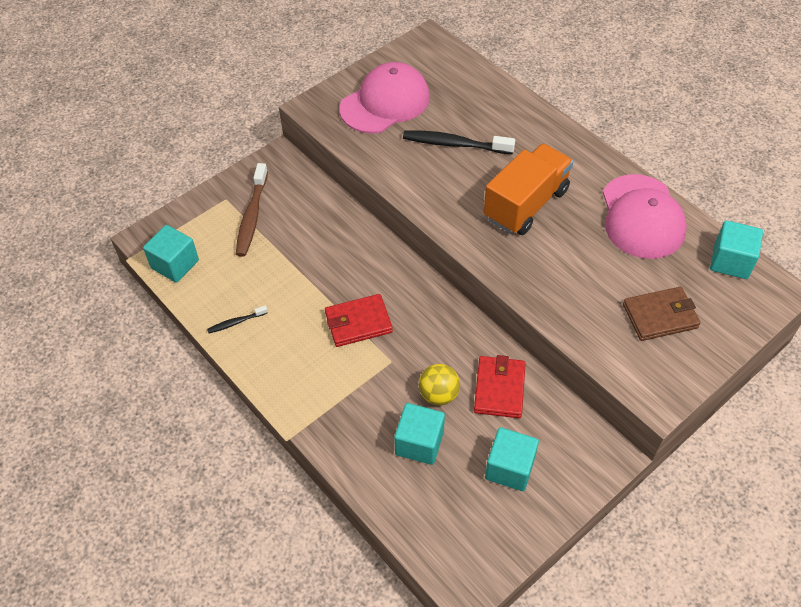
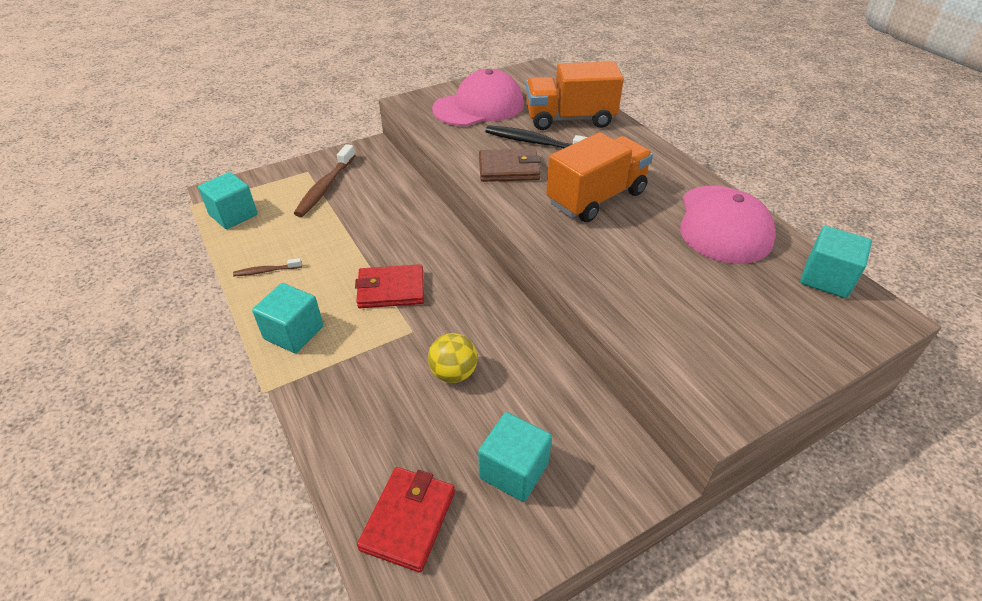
camera: 10 degrees right, 10 degrees down
black toothbrush [207,306,268,333] -> brown toothbrush [233,258,302,276]
turquoise cube [394,403,445,465] -> turquoise cube moved to [252,283,323,353]
red wallet [474,355,526,418] -> red wallet moved to [357,467,455,573]
brown wallet [623,287,701,341] -> brown wallet moved to [479,149,541,182]
none -> orange truck [526,61,624,130]

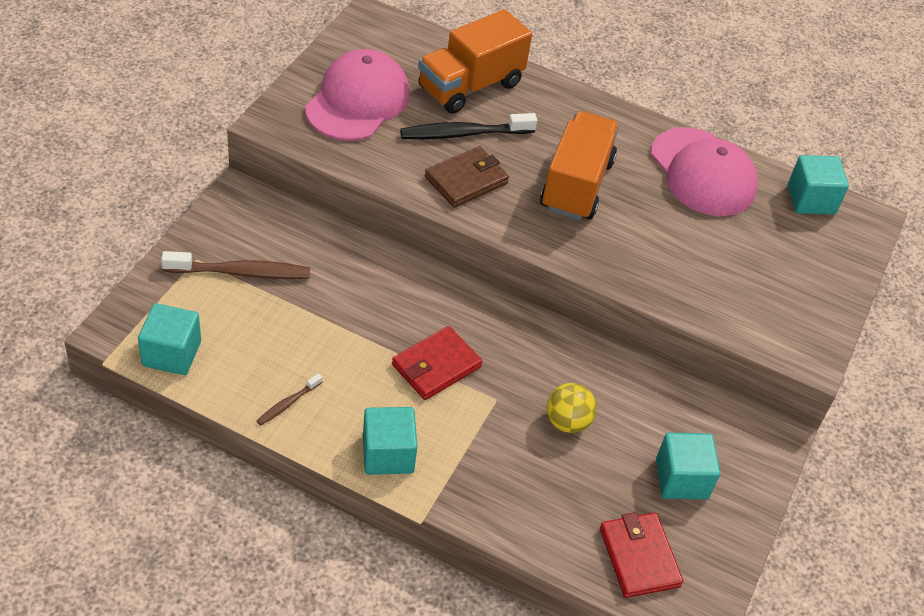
camera: 40 degrees left, 5 degrees up
brown toothbrush [294,144,356,217] -> brown toothbrush turned 75 degrees counterclockwise [161,251,310,279]

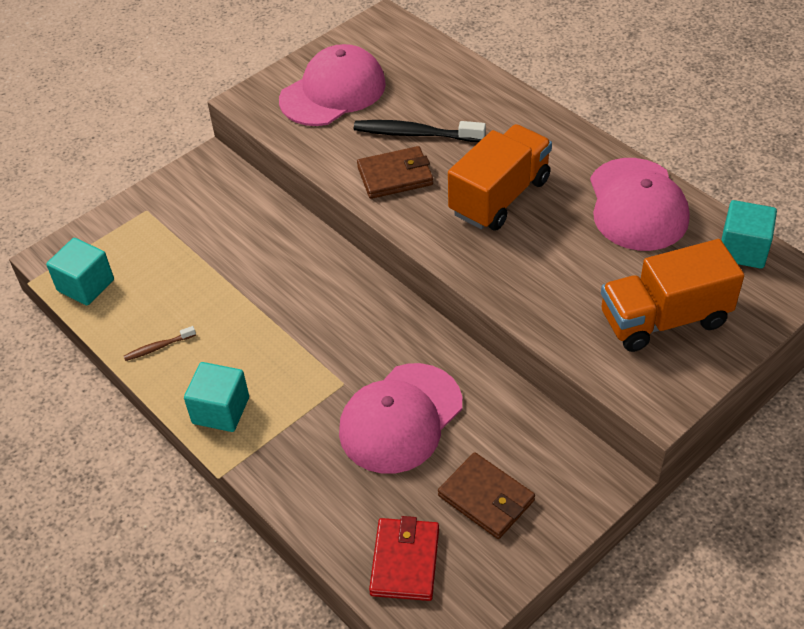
camera: 30 degrees right, 0 degrees up
brown toothbrush [161,251,310,279] -> none
red wallet [392,326,482,400] -> none
orange truck [418,9,532,114] -> orange truck moved to [601,239,744,352]
yellow ball [547,383,597,433] -> pink cap [339,363,462,474]
turquoise cube [656,433,720,499] -> brown wallet [438,452,535,539]

